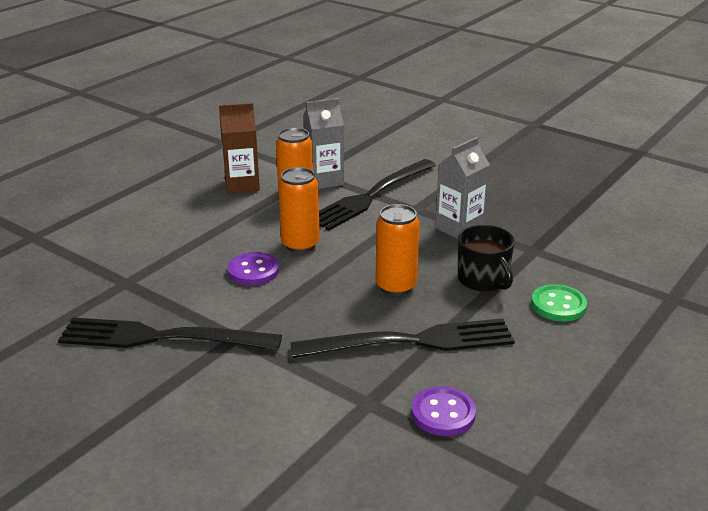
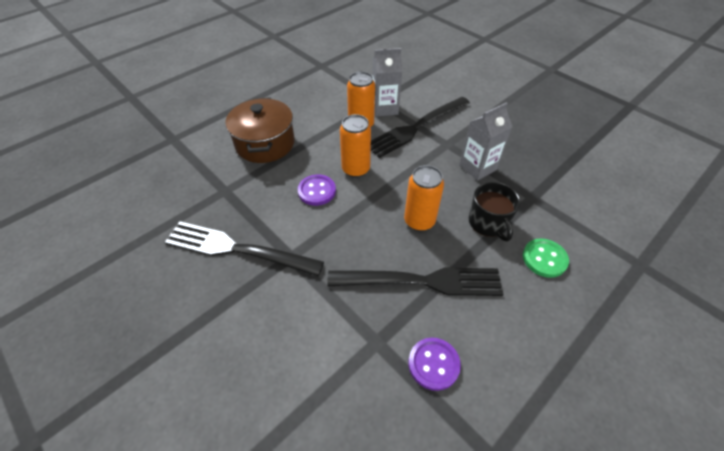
camera: 10 degrees right, 20 degrees up
brown carton [219,103,260,194] -> none
none -> brown pot [226,97,295,163]

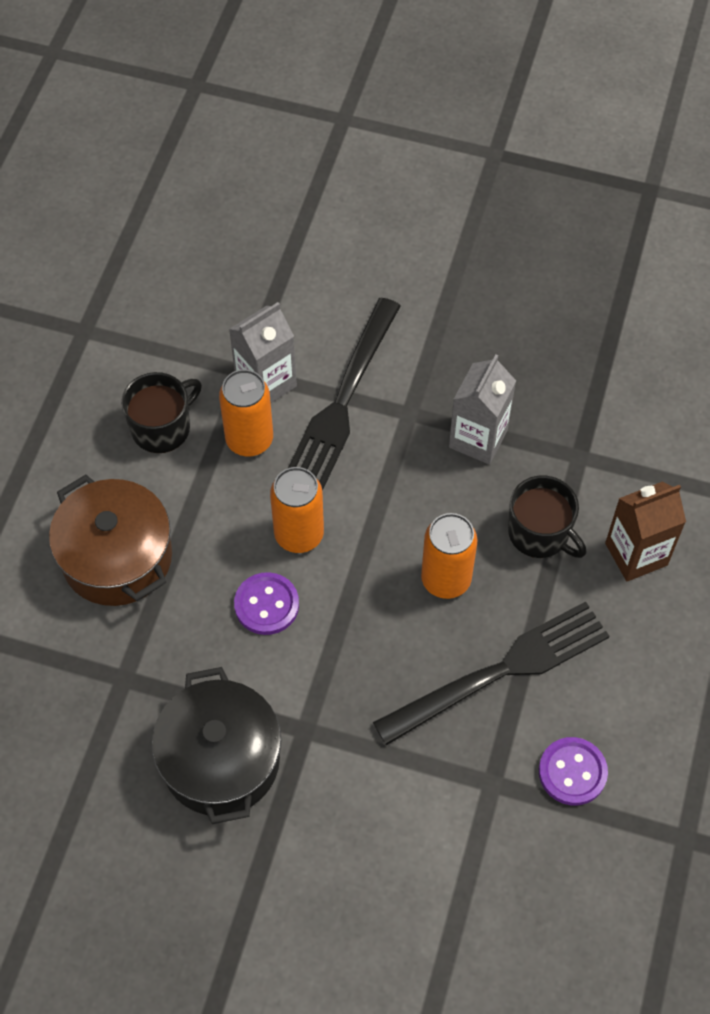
camera: 30 degrees left, 10 degrees up
black fork [165,221,324,276] -> black pot [152,667,281,824]
green button [523,238,569,278] -> brown carton [605,481,686,581]
none -> black mug [121,372,202,453]

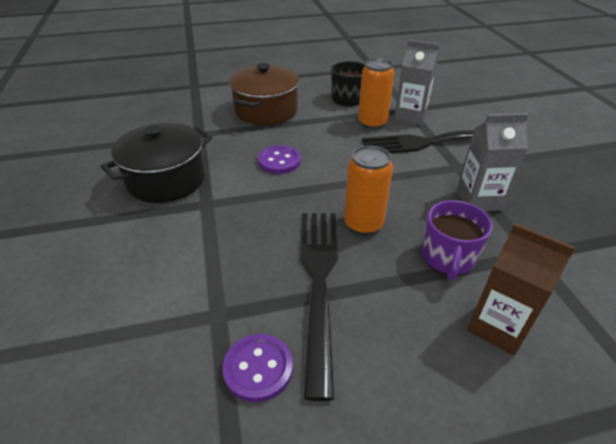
camera: 60 degrees right, 20 degrees down
orange can [270,467,324,553] -> none
black fork [373,602,610,746] -> black fork turned 120 degrees counterclockwise [300,213,338,401]
black mug [508,476,586,558] -> purple mug [422,200,493,280]

